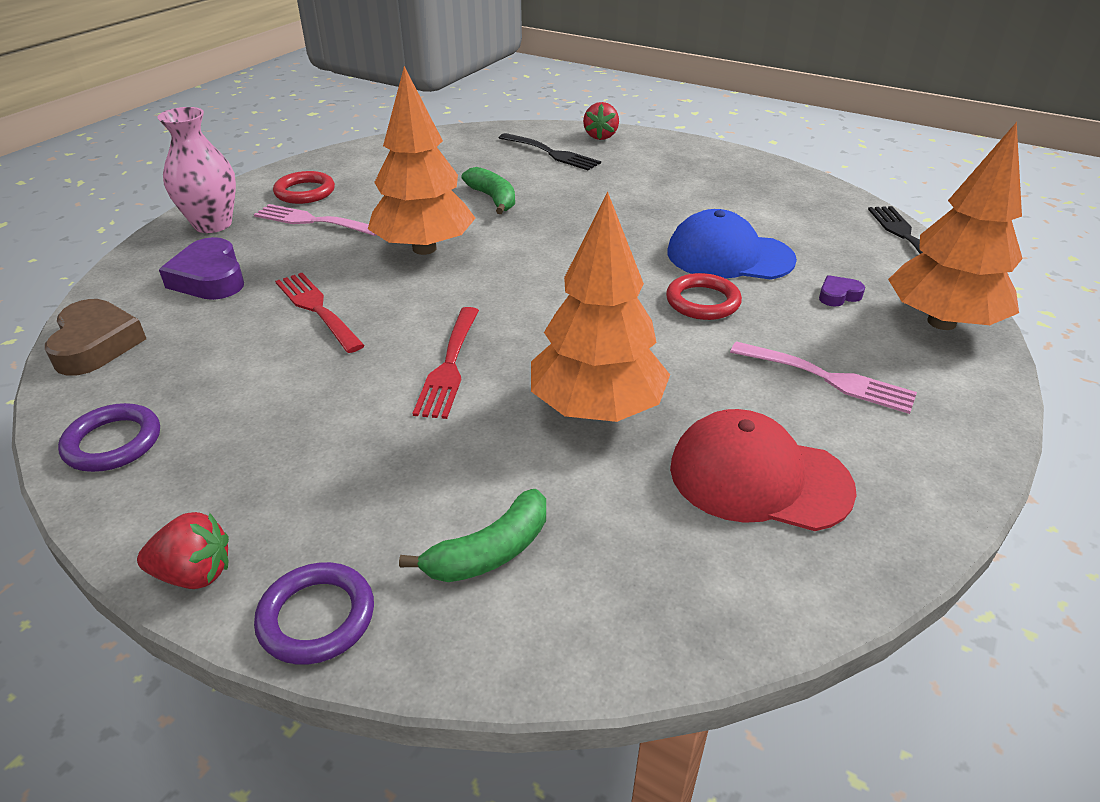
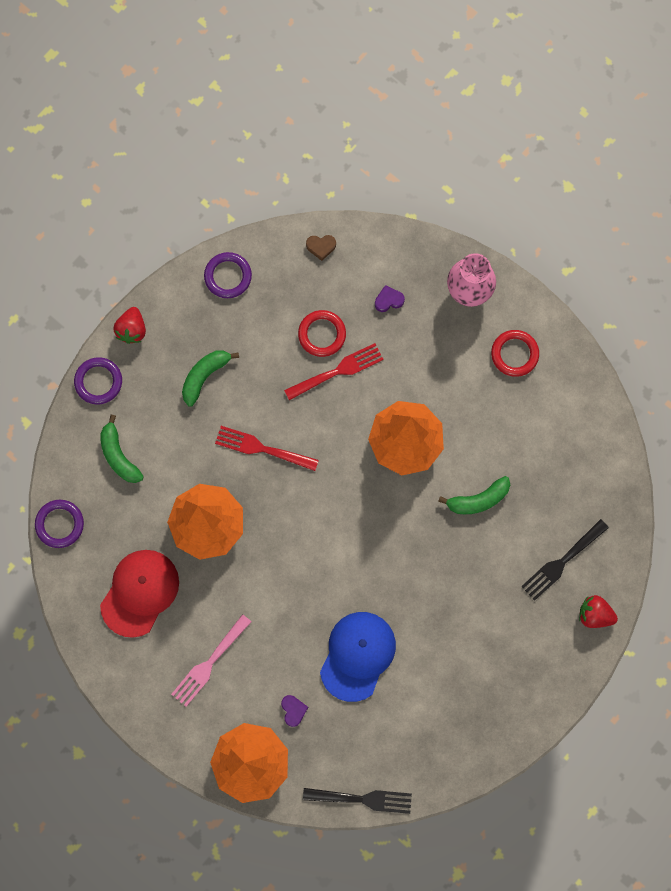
camera: 100 degrees right, 40 degrees up
brown heart [45,299,146,376] -> brown heart [306,235,336,261], size x0.51
purple heart [159,237,244,300] -> purple heart [375,285,405,312], size x0.51
pink fork [254,204,376,236] -> none
red ring [666,273,742,320] -> red ring moved to [298,310,346,357]
none -> purple ring [35,500,84,548]
none -> green banana [182,350,239,407]

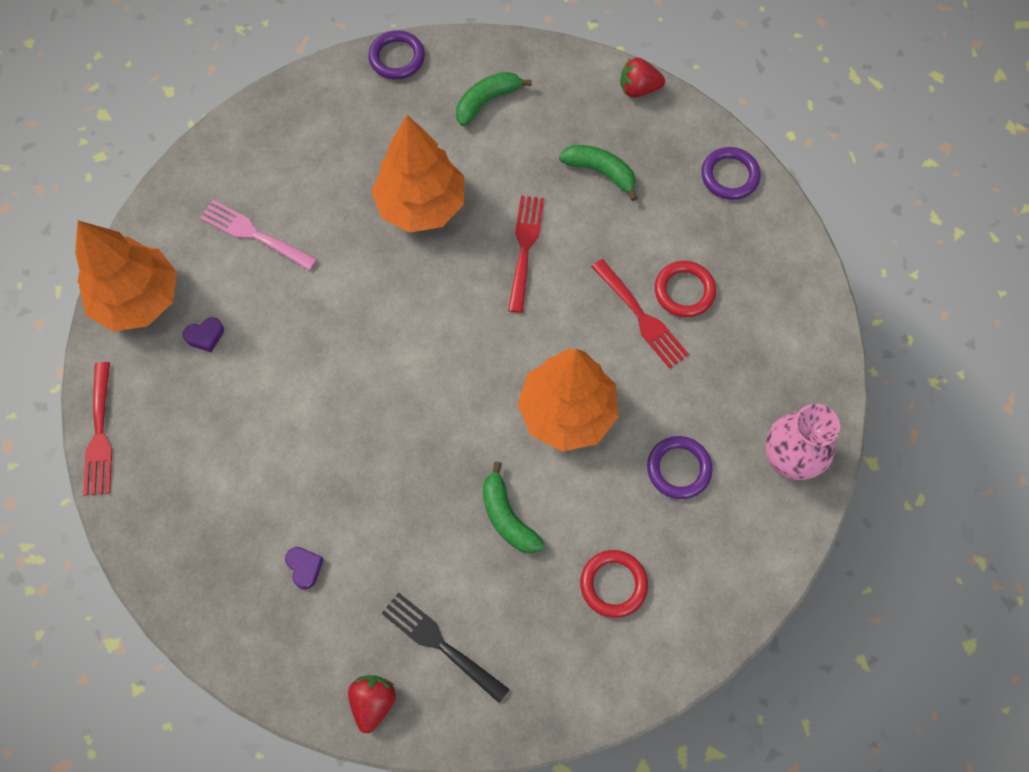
camera: 80 degrees right, 10 degrees down
purple ring [74,357,122,404] -> purple ring moved to [647,436,713,499]
red cap [100,550,179,638] -> none
black fork [303,788,412,814] -> red fork [83,362,112,496]
brown heart [306,235,336,261] -> none
blue cap [320,612,396,702] -> none
purple heart [375,285,405,312] -> purple heart moved to [285,547,324,589]
red ring [491,330,539,377] -> red ring moved to [580,550,648,618]

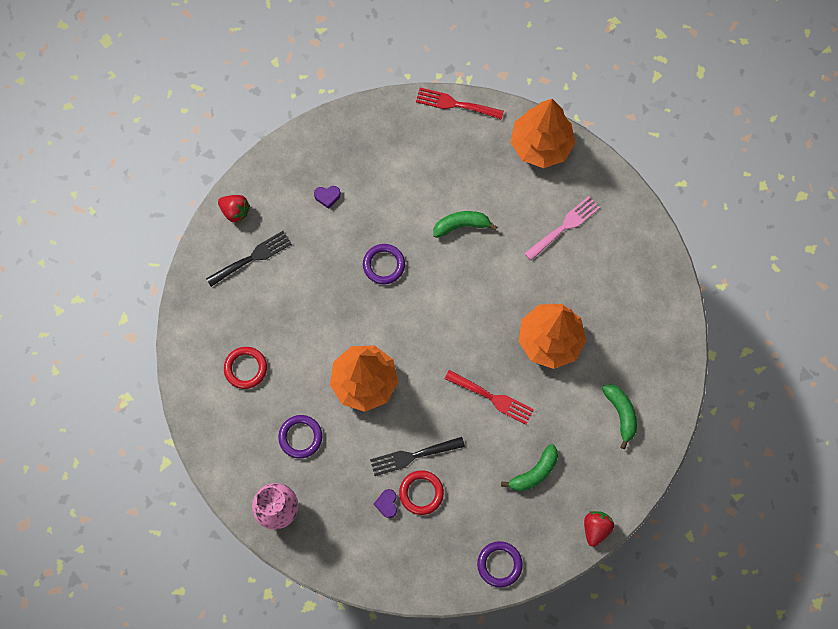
camera: 110 degrees right, 5 degrees up
purple heart [183,317,224,352] -> purple heart moved to [374,489,397,518]
purple ring [368,30,425,79] -> purple ring moved to [363,244,405,284]
green banana [483,461,545,554] -> green banana moved to [433,211,497,238]
red fork [592,259,689,369] -> black fork [370,437,465,476]

